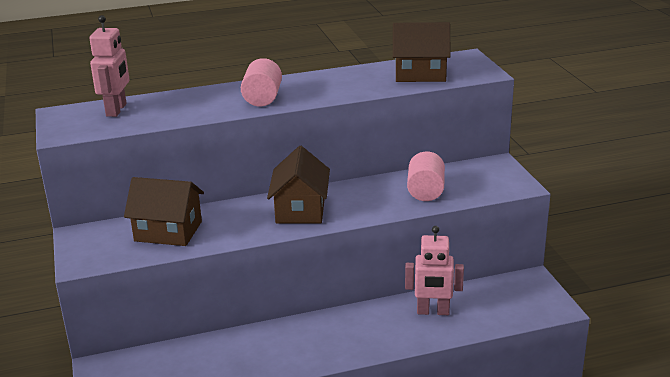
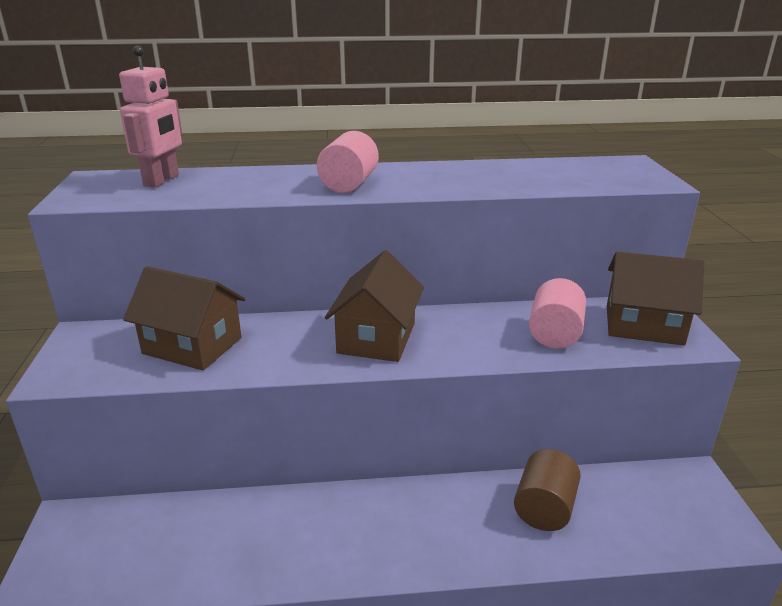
camera: 10 degrees right, 0 degrees up
brown house [393,22,451,82] -> brown house moved to [607,252,704,345]
pink robot [405,226,464,315] -> brown cylinder [514,449,581,531]

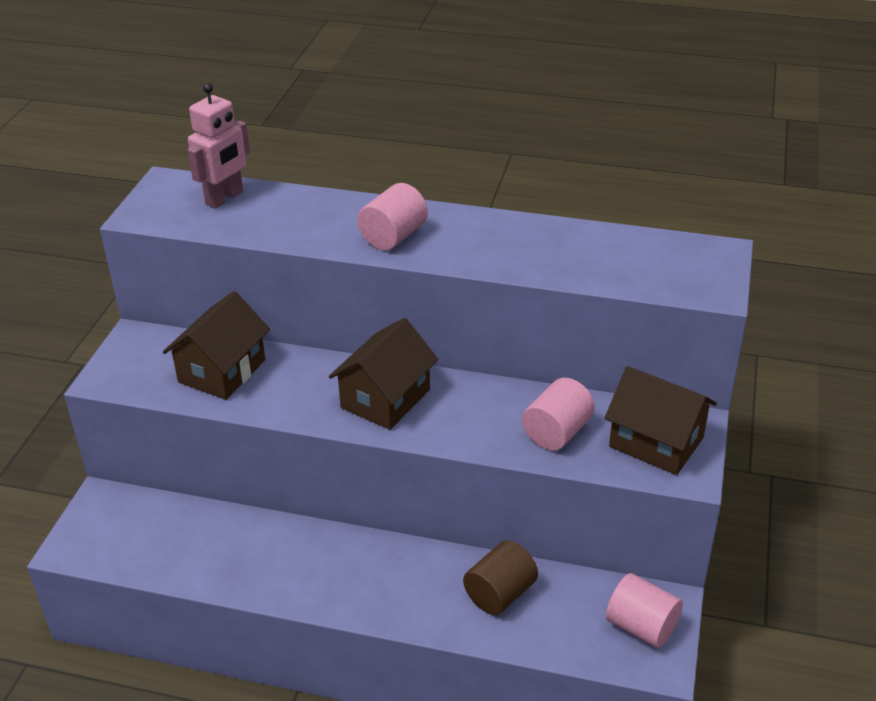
camera: 20 degrees right, 10 degrees up
brown house [123,266,245,371] -> brown house turned 75 degrees clockwise [163,291,270,400]
none -> pink cylinder [606,573,683,648]

